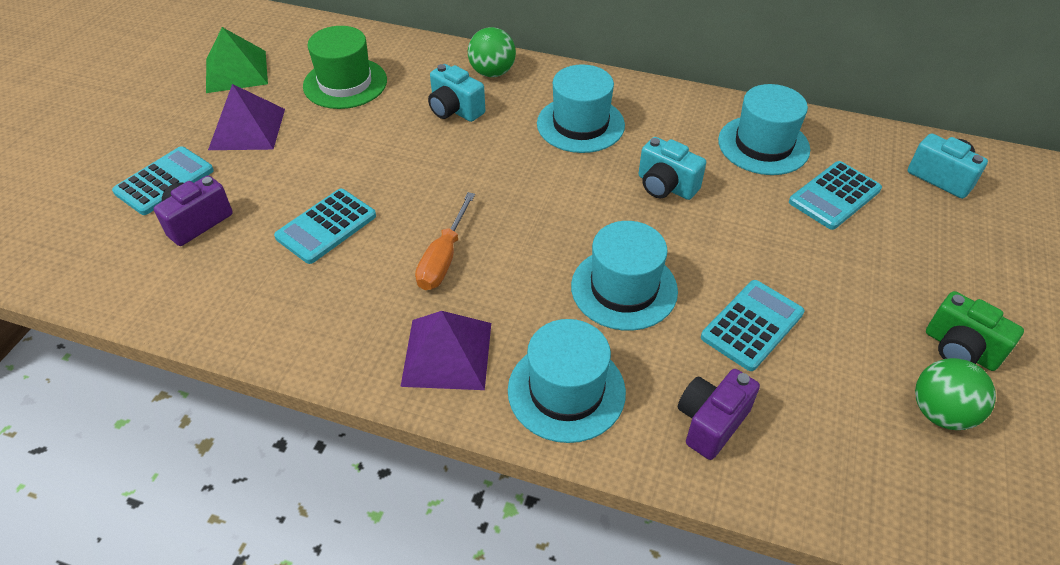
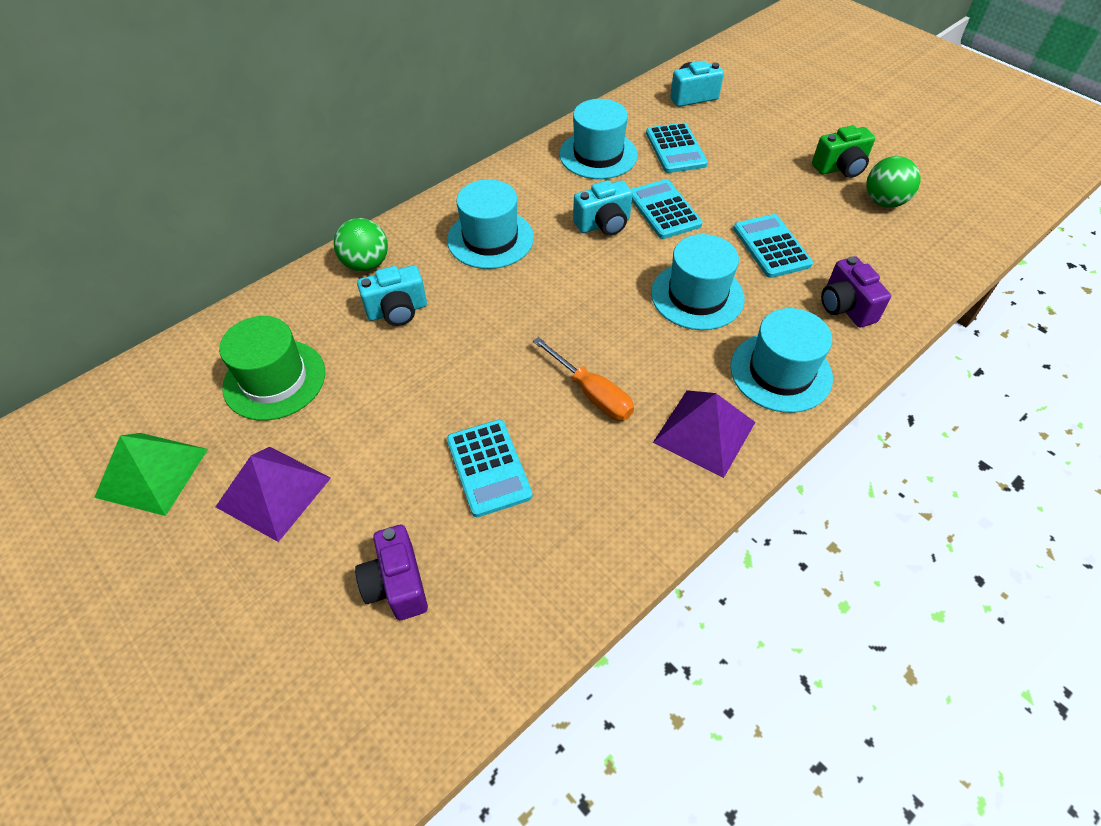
camera: 60 degrees left, 5 degrees up
turquoise calculator [112,146,214,215] -> turquoise calculator moved to [631,179,703,239]

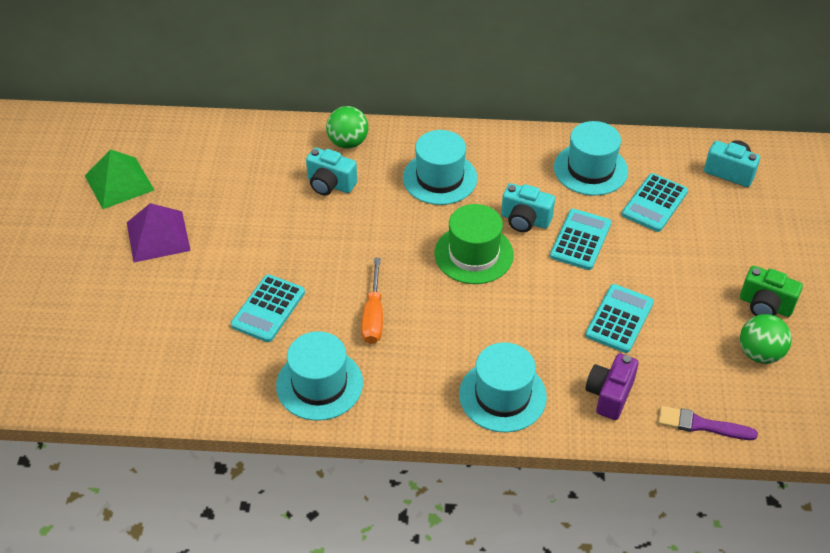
camera: 45 degrees right, 5 degrees down
green hat [219,316,325,421] -> green hat moved to [435,204,514,284]
purple camera [355,525,428,620] -> none
turquoise hat [651,234,745,330] -> turquoise hat moved to [276,331,363,421]
purple pyramid [653,390,755,478] -> none
none -> purple brush [658,406,758,440]

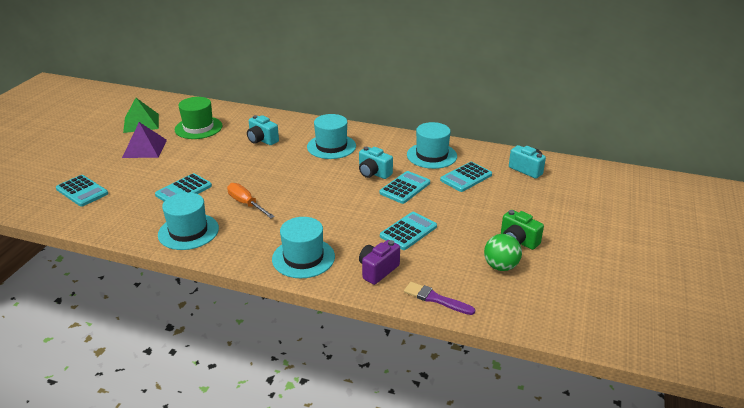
camera: 15 degrees right, 15 degrees down
green ball [326,106,368,149] -> none
orange screwdriver [361,258,383,344] -> orange screwdriver turned 120 degrees clockwise [227,183,275,218]
green hat [435,204,514,284] -> green hat moved to [175,97,223,139]
none -> turquoise calculator [56,175,108,207]

